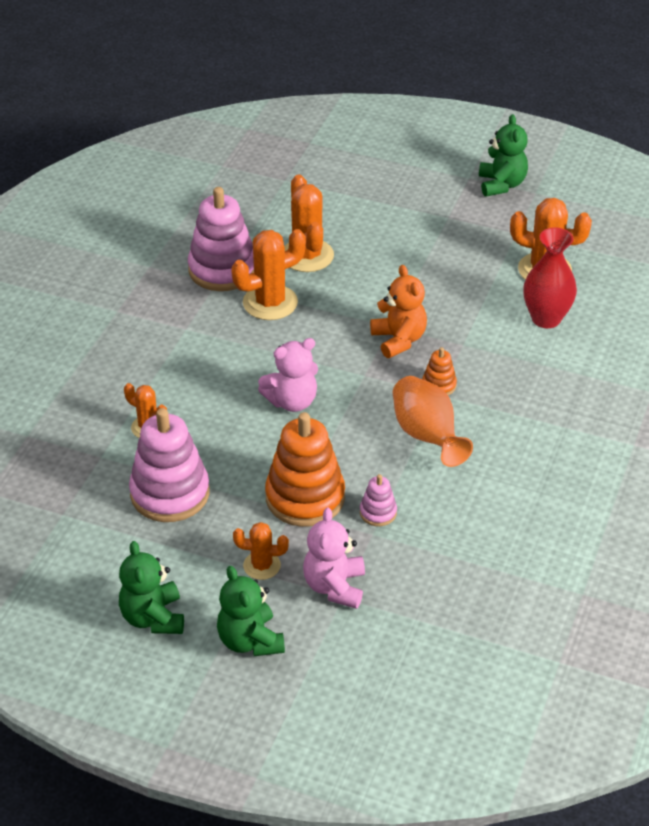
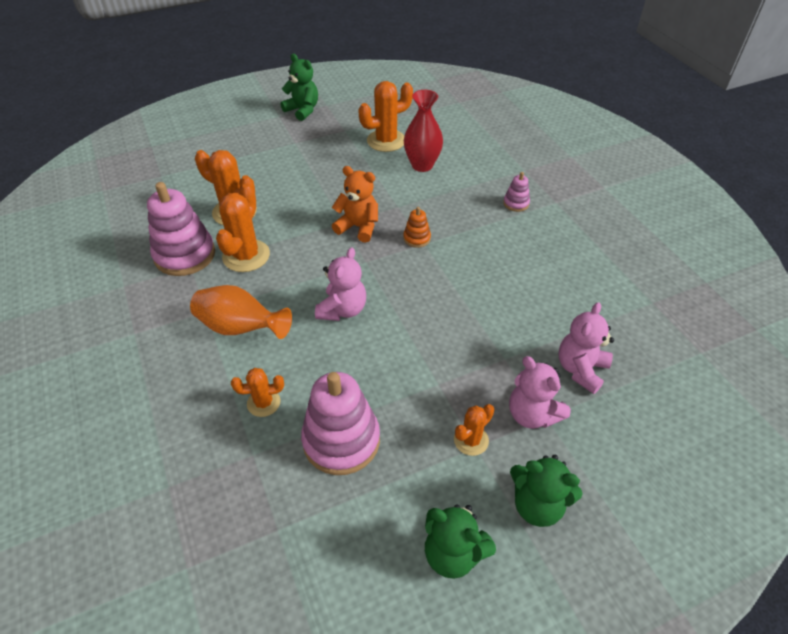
camera: 45 degrees left, 5 degrees up
orange stacking toy [265,412,345,527] -> none
pink stacking toy [360,474,397,526] -> pink stacking toy moved to [503,172,530,212]
orange vase [393,376,473,467] -> orange vase moved to [190,285,292,339]
none -> pink teddy bear [558,302,614,394]

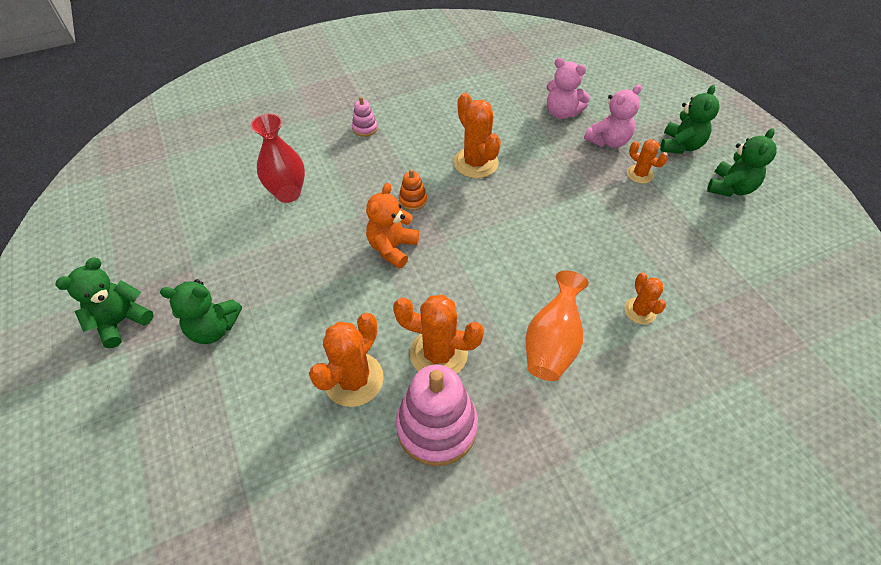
camera: 90 degrees left, 5 degrees up
pink stacking toy [301,372,380,475] -> none
pink teddy bear [315,247,366,321] -> none
orange cactus [358,81,413,152] -> orange cactus moved to [453,93,501,178]
none -> green teddy bear [160,279,242,344]

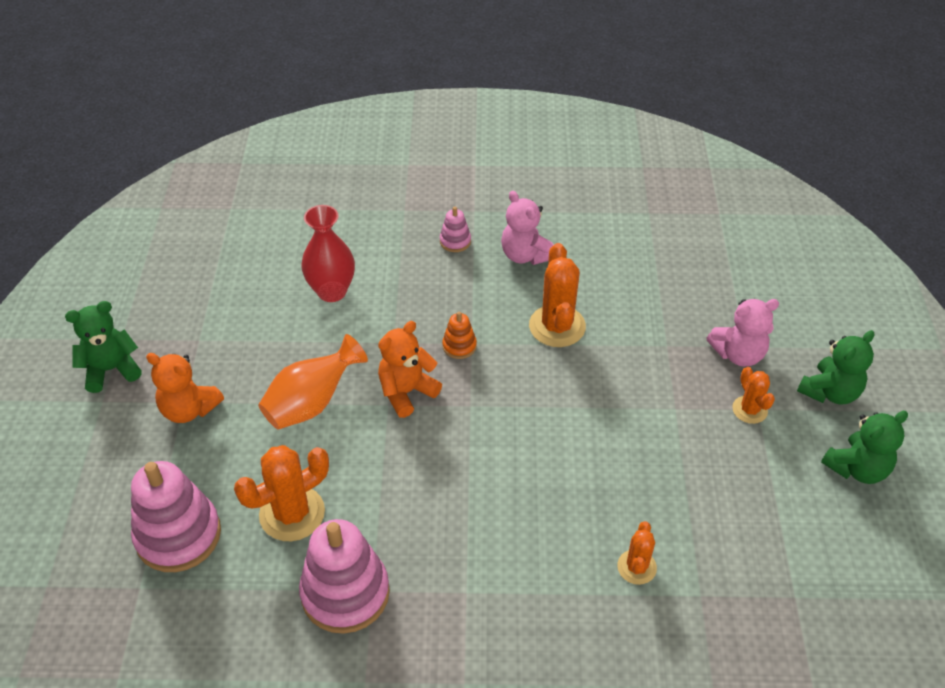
camera: 25 degrees right, 5 degrees down
green teddy bear [160,279,242,344] -> orange teddy bear [146,353,224,423]
orange cactus [393,295,484,374] -> none
orange vase [526,271,589,381] -> orange vase moved to [258,334,368,430]
pink teddy bear [547,58,590,119] -> pink teddy bear moved to [501,191,554,265]
none -> pink stacking toy [131,461,221,572]

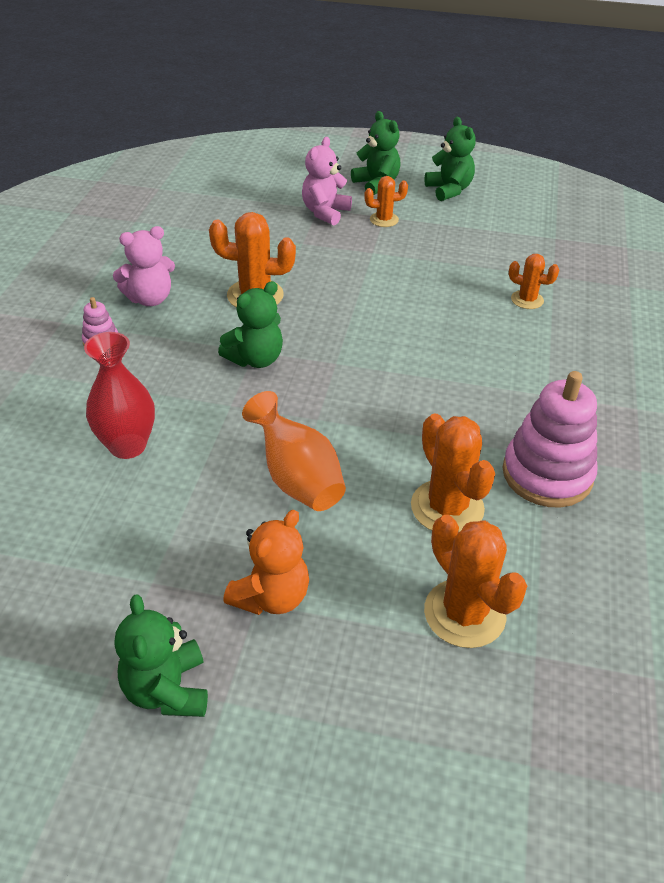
camera: 80 degrees left, 5 degrees down
pink stacking toy [131,461,221,572] -> orange cactus [424,515,527,648]
orange teddy bear [378,321,442,418] -> none
orange stacking toy [442,312,477,359] -> green teddy bear [218,281,283,368]
pink teddy bear [706,299,779,367] -> pink teddy bear turned 150 degrees counterclockwise [302,137,352,226]

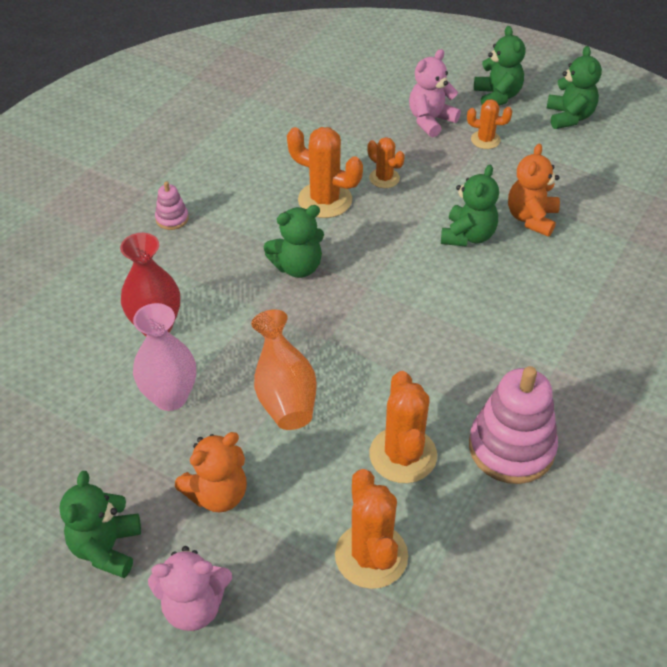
camera: 20 degrees right, 5 degrees up
pink teddy bear [113,226,175,306] -> pink teddy bear moved to [148,546,232,631]
orange cactus [509,254,559,309] -> orange cactus moved to [367,137,405,188]
none -> pink vase [133,303,196,411]
none -> green teddy bear [441,165,499,247]
none -> orange teddy bear [508,144,560,237]

